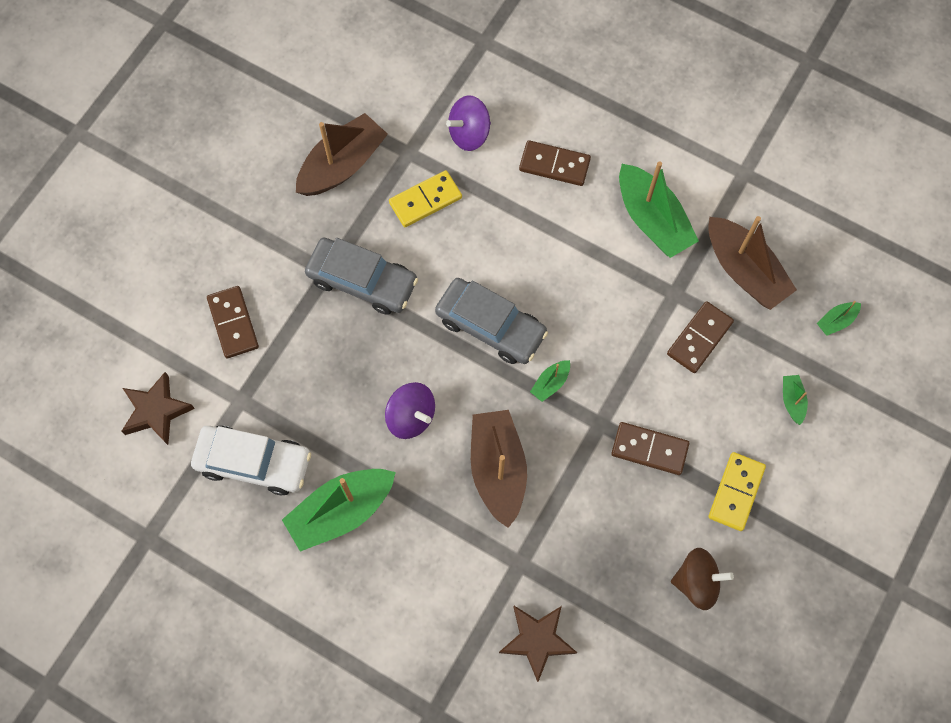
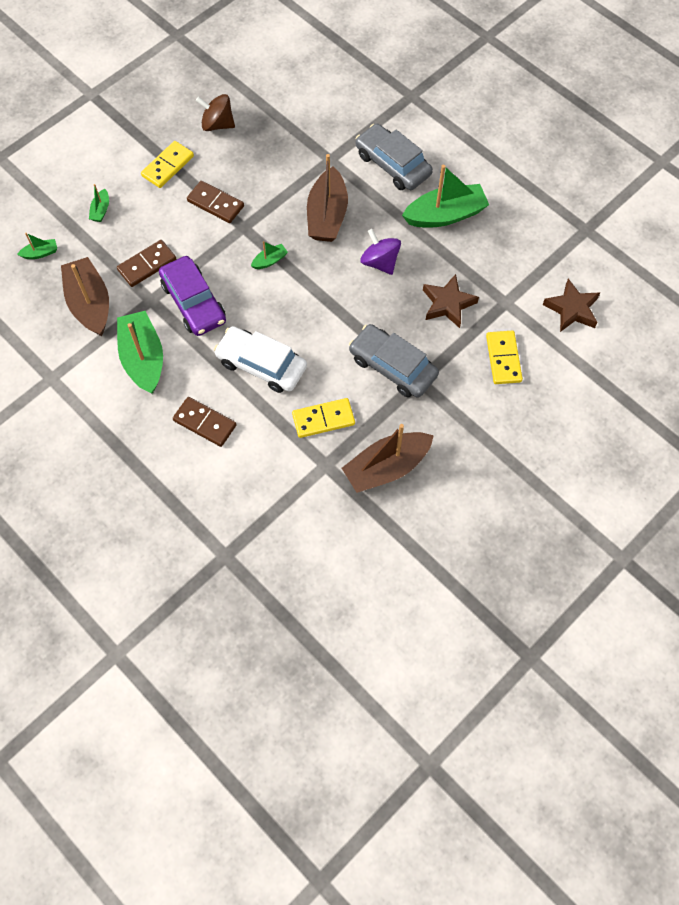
camera: 165 degrees left, 5 degrees down
white car [191,426,311,495] -> white car moved to [214,326,307,393]
brown domino [207,286,259,358] -> yellow domino [486,331,523,384]
grey car [435,278,548,364] -> grey car moved to [356,124,433,190]
purple spinning top [446,95,491,151] -> none
brown star [499,606,577,682] -> brown star moved to [423,274,479,328]
none -> purple car [159,256,226,336]

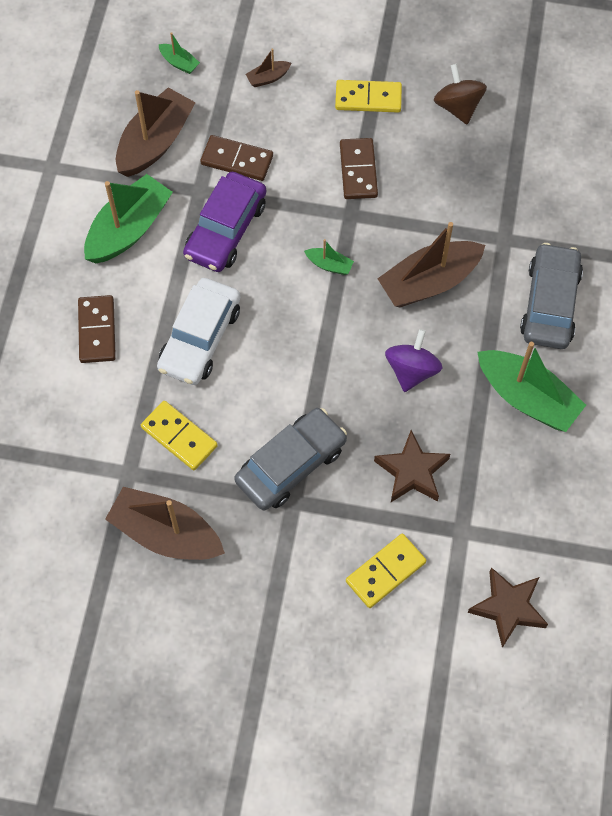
camera: 55 degrees right, 0 degrees up
green boat [89,184,109,222] -> brown boat [246,48,291,87]
white car [214,326,307,393] -> white car turned 150 degrees counterclockwise [157,278,240,385]
grey car [349,324,439,398] -> grey car turned 45 degrees clockwise [234,408,347,510]

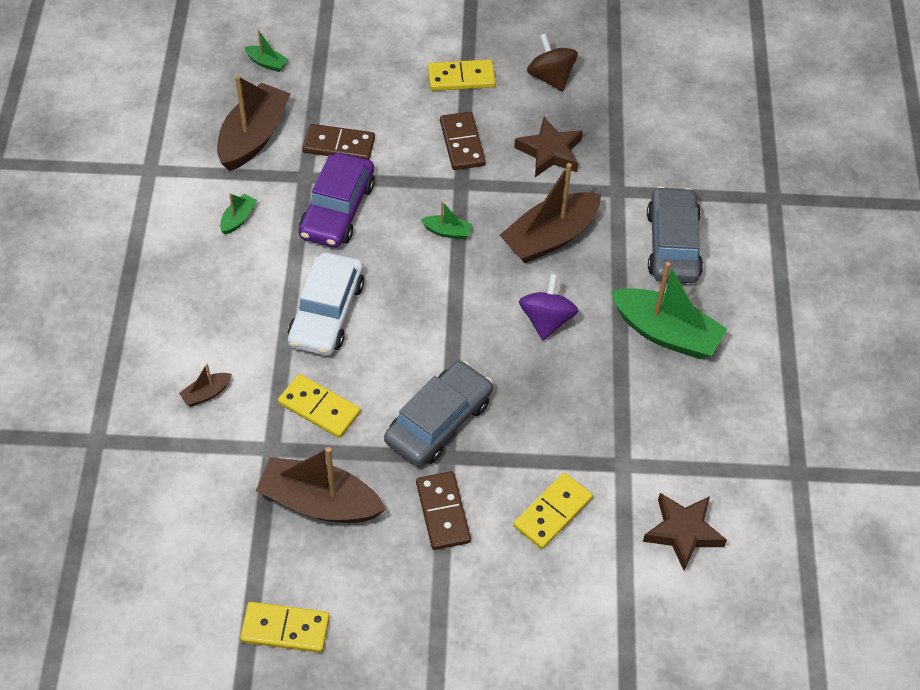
camera: 10 degrees left, 10 degrees down
brown domino [78,295,116,363] -> brown domino moved to [416,471,471,550]
green boat [84,174,173,263] -> green boat [220,193,257,235], size x0.45
brown boat [246,48,291,87] -> brown boat moved to [179,363,232,407]
brown star [374,430,450,502] -> brown star moved to [514,117,583,177]
none -> yellow domino [240,602,330,653]

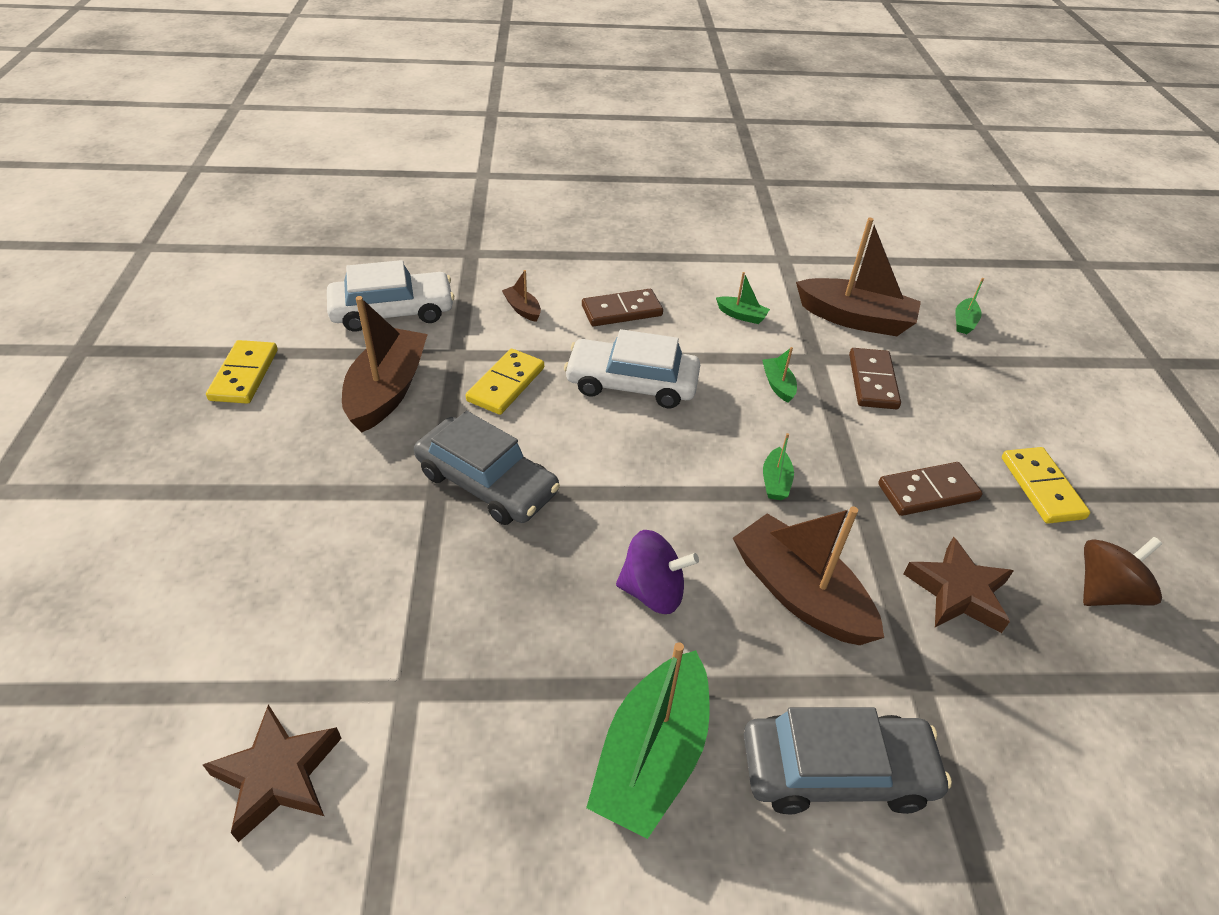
camera: 85 degrees right, 10 degrees down
purple car [299,152,375,248] -> green boat [762,347,797,403]
brown domino [416,471,471,550] -> brown domino moved to [582,289,663,326]
yellow domino [513,473,593,549] -> none
none -> white car [327,260,454,332]

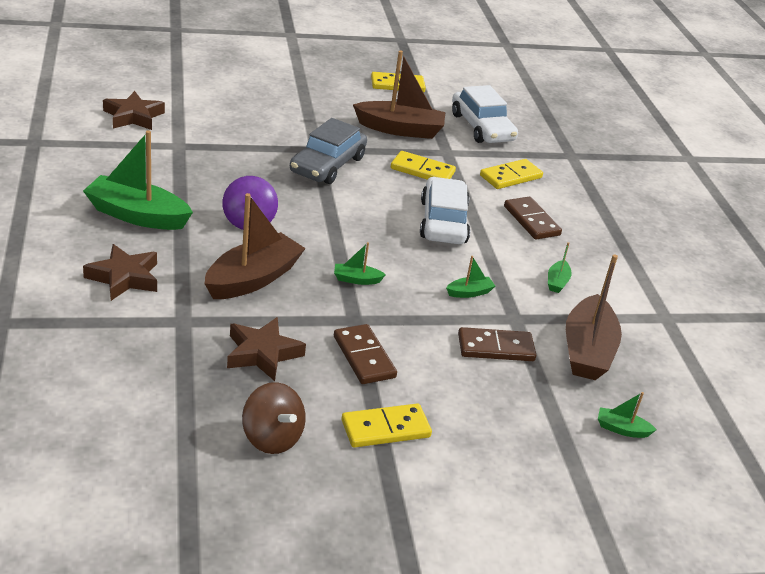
camera: 80 degrees right, 10 degrees down
brown boat [502,270,541,322] -> yellow domino [480,159,543,189]
grey car [744,707,952,815] -> brown star [83,244,157,301]

